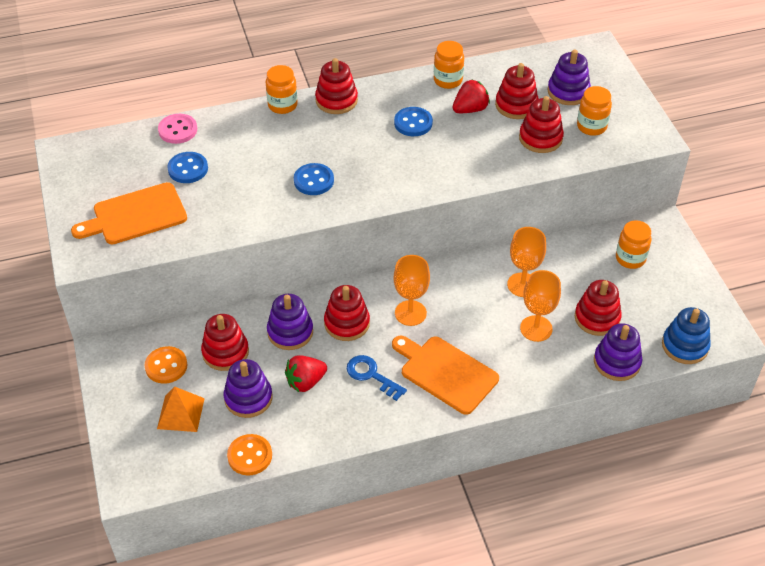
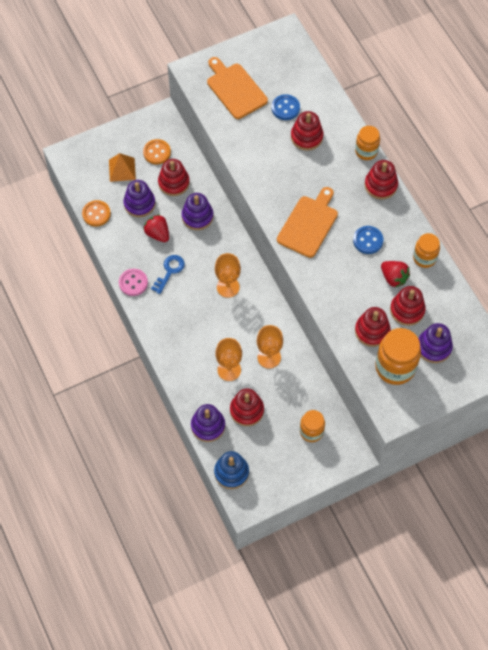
camera: 80 degrees right, 15 degrees up
pink button [158,114,197,144] -> pink button moved to [119,269,148,296]
blue button [294,163,334,195] -> none
red stacking toy [324,285,370,341] -> red stacking toy moved to [291,111,323,151]
orange cutting board [392,336,499,415] -> orange cutting board moved to [277,187,338,258]
orange jar [577,86,612,136] -> orange jar [375,328,421,385], size x1.64

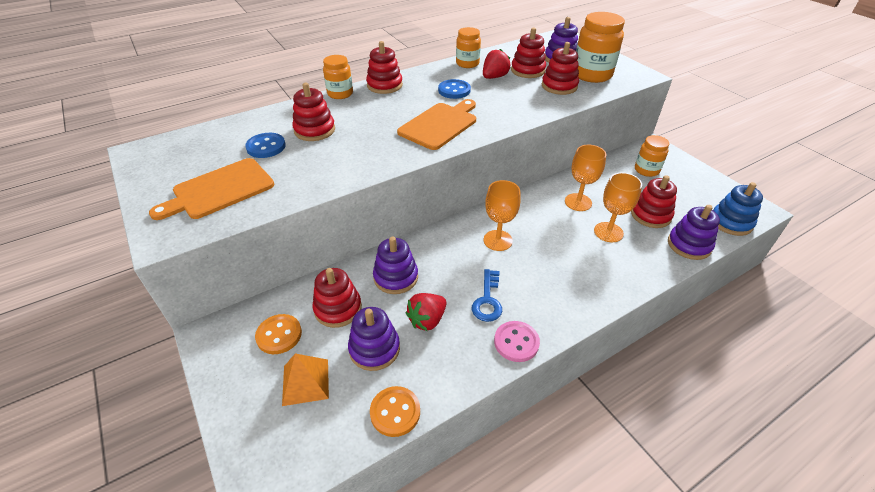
camera: 95 degrees left, 20 degrees down
blue key [151,255,185,294] -> blue key turned 105 degrees counterclockwise [472,269,502,322]
orange cutting board [277,187,338,258] -> orange cutting board turned 105 degrees clockwise [397,99,476,150]

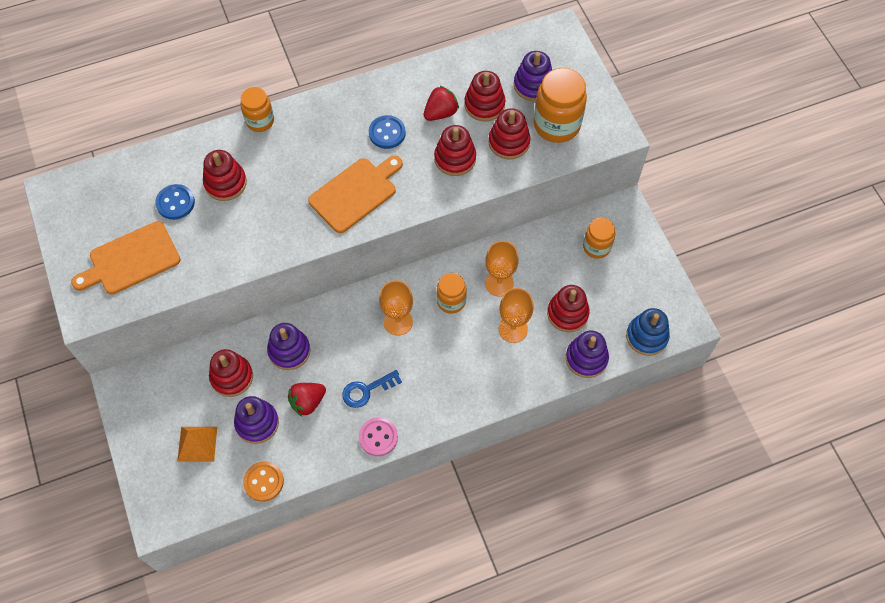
camera: 10 degrees right, 20 degrees up
orange button [255,314,302,354] -> none
red stacking toy [366,41,403,94] -> red stacking toy moved to [434,125,476,176]
orange jar [456,27,481,68] -> orange jar moved to [437,273,467,314]
blue key [472,269,502,322] -> blue key turned 45 degrees clockwise [342,370,402,408]

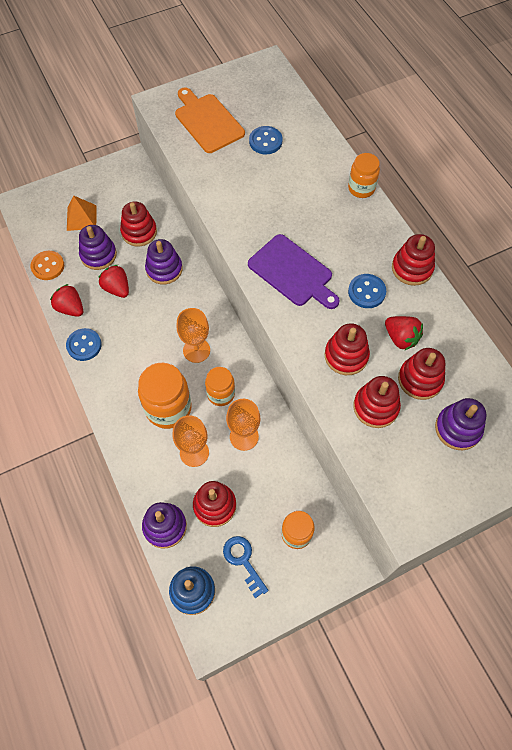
camera: 85 degrees right, 0 degrees up
red stacking toy [203,150,247,201] -> red stacking toy moved to [392,234,435,286]
orange cutting board [308,156,403,233] -> purple cutting board [248,234,340,309]
blue key [342,370,402,408] -> blue key moved to [223,536,268,598]
pink button [359,417,398,456] -> blue button [66,328,102,361]
orange jar [534,68,587,143] -> orange jar moved to [138,363,192,429]
none -> red strawberry [50,284,83,317]

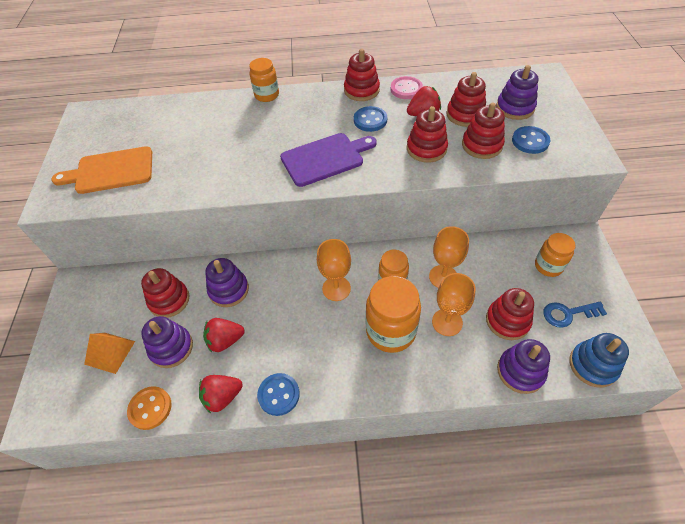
camera: 65 degrees left, 10 degrees down
blue button [249,126,283,154] -> blue button moved to [512,126,550,154]
none -> pink button [391,76,423,99]

